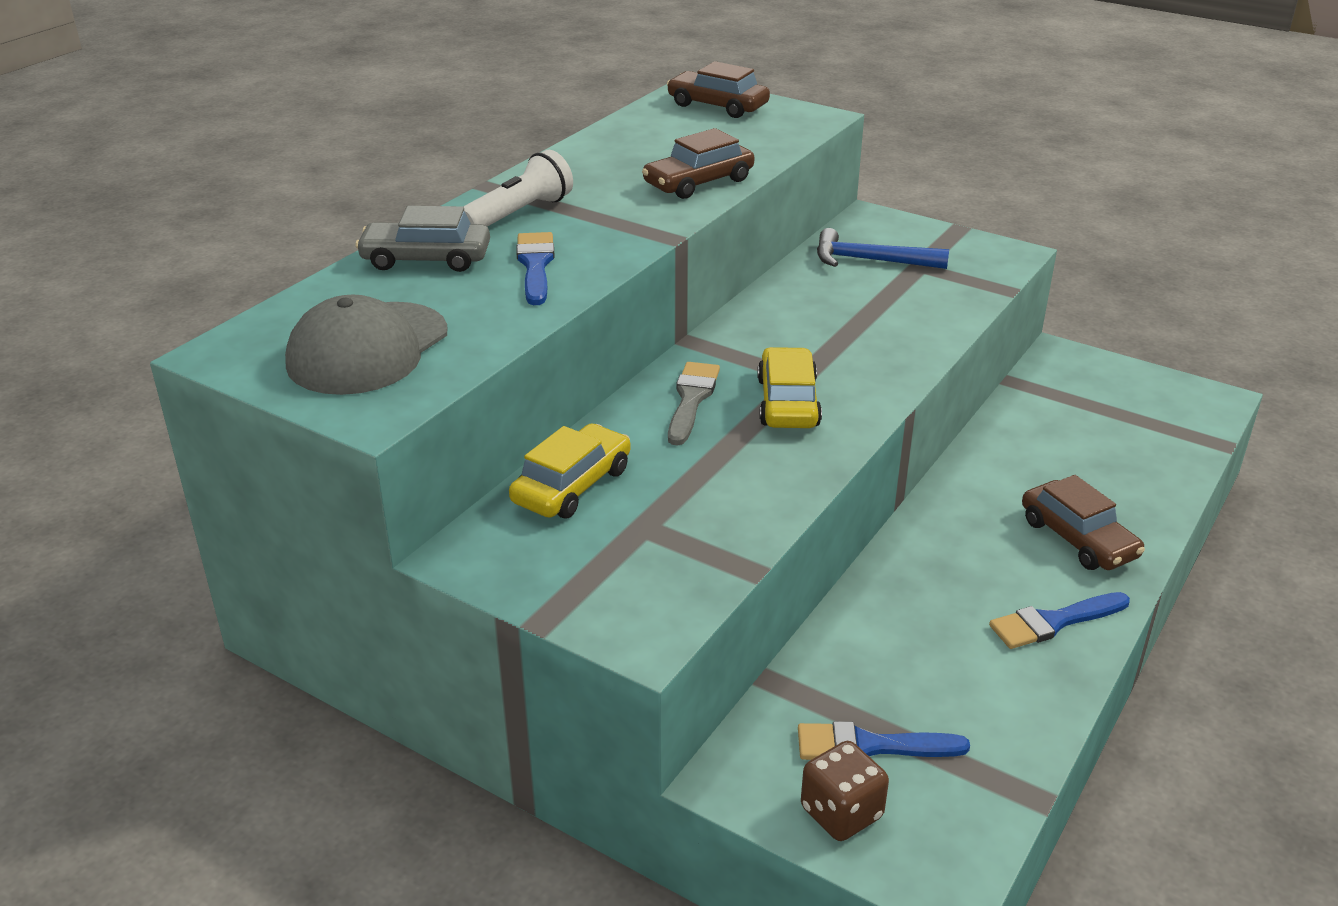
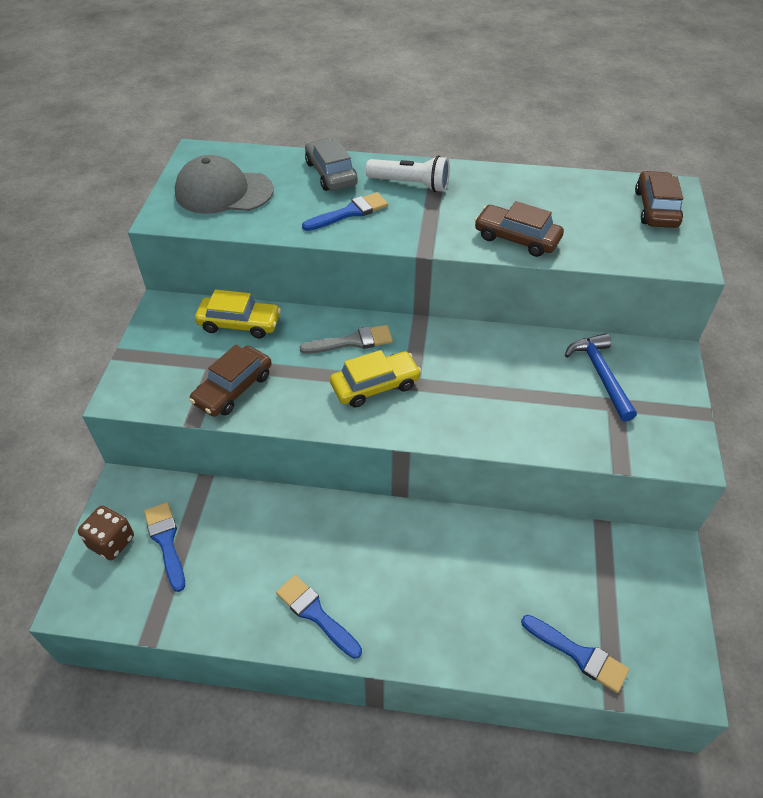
camera: 65 degrees right, 15 degrees up
brown car [1022,475,1145,570] -> brown car moved to [189,345,272,417]
none -> blue brush [521,615,630,693]

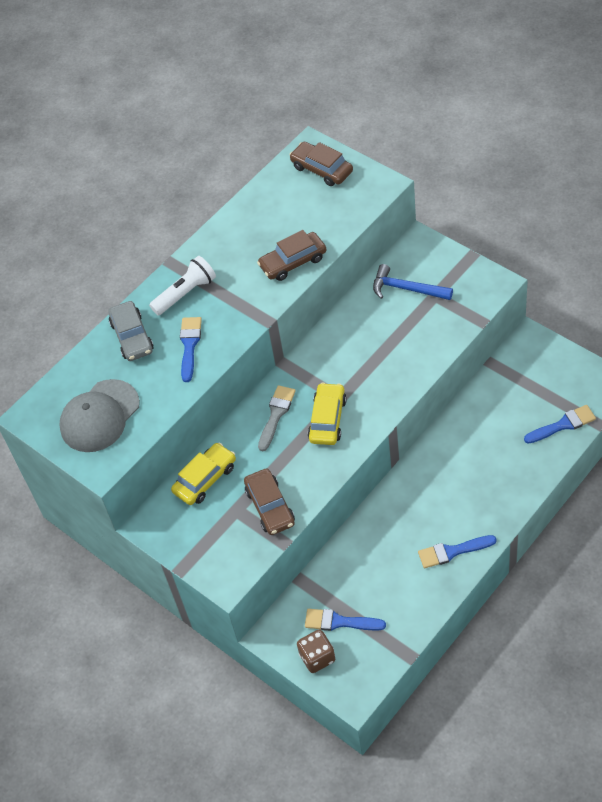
camera: 50 degrees left, 5 degrees up
grey car [305,138,358,191] -> grey car turned 120 degrees counterclockwise [108,301,154,361]

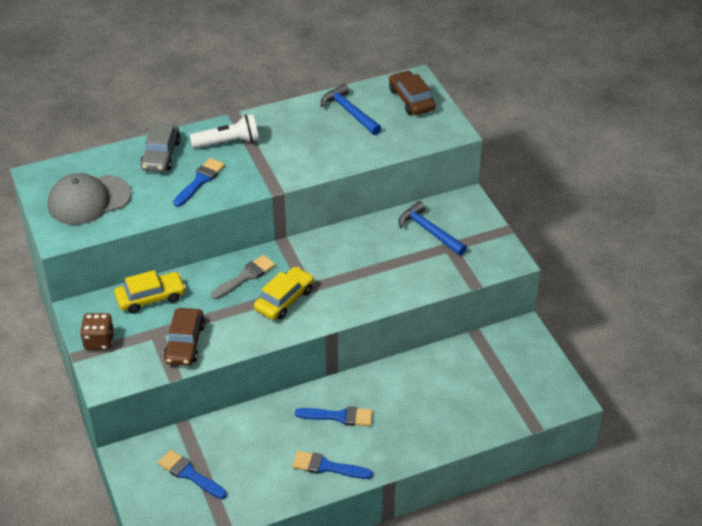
camera: 20 degrees right, 10 degrees down
brown car [257,230,326,281] -> none
brown dice [297,629,335,673] -> brown dice moved to [80,313,114,350]
blue brush [524,405,596,444] -> blue brush moved to [295,406,373,426]
none -> blue hammer [321,84,381,135]

